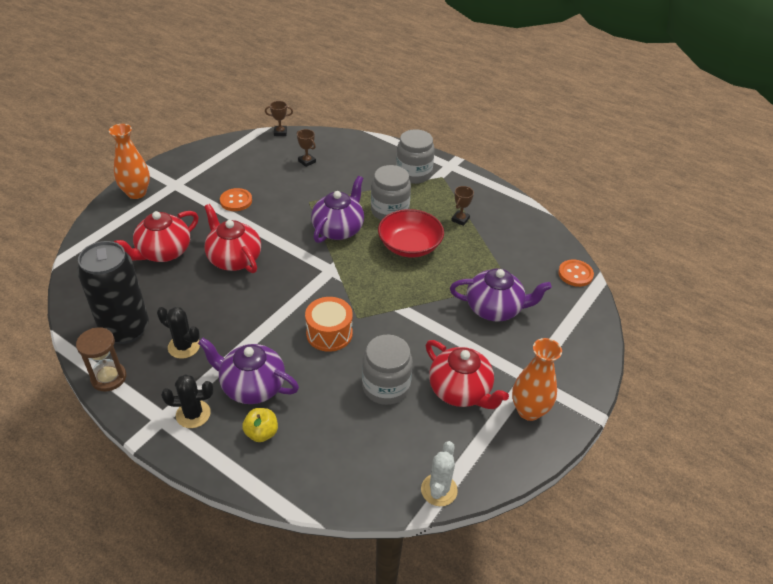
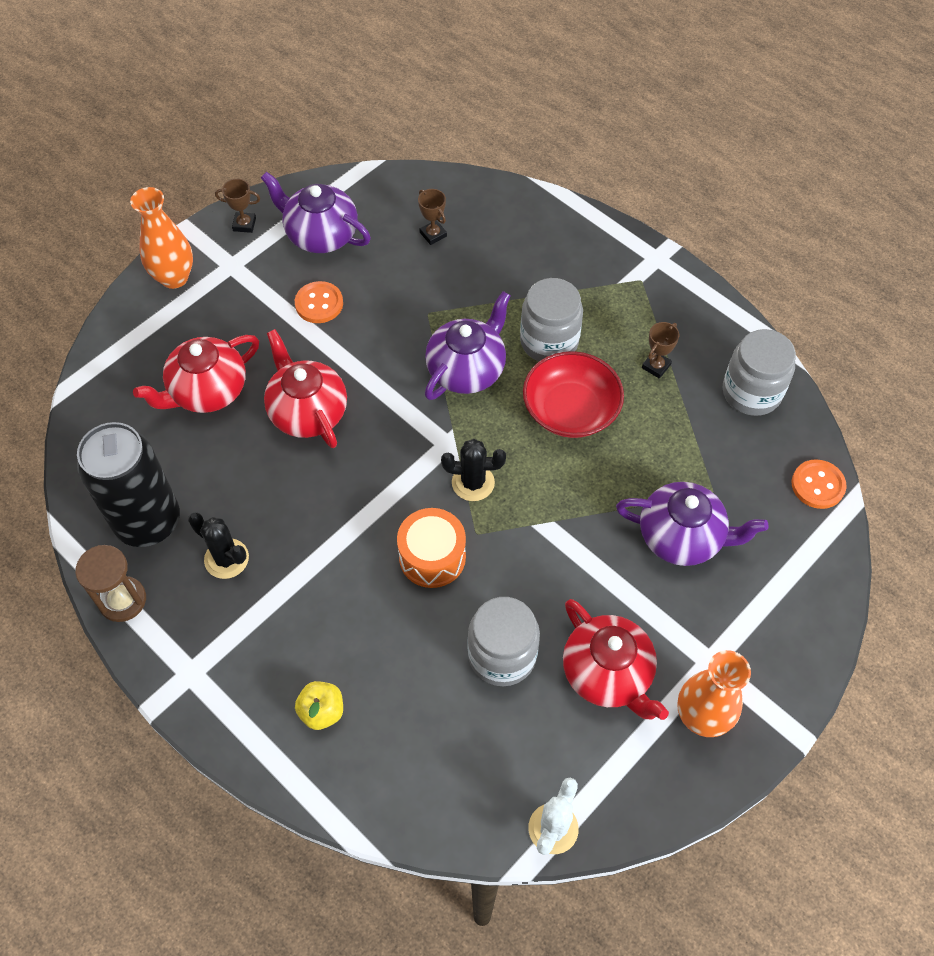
camera: 10 degrees right, 15 degrees up
black cactus [161,374,213,428] -> black cactus moved to [441,439,506,501]
purple teapot [198,338,299,404] -> purple teapot moved to [261,171,371,253]
brown trophy [265,101,293,136] -> brown trophy moved to [215,179,260,233]
grey jar [396,129,434,184] -> grey jar moved to [723,329,796,416]

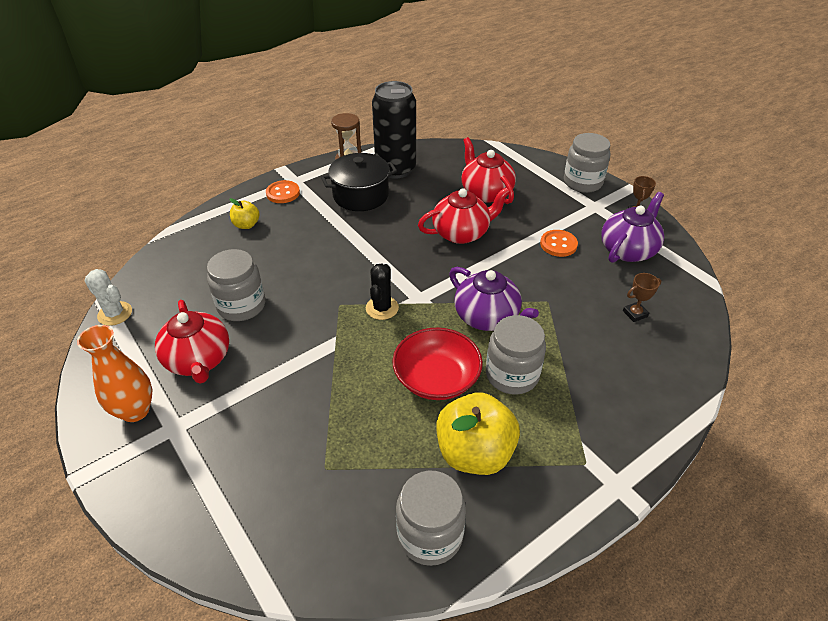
camera: 100 degrees right, 15 degrees down
orange vase [130,187,193,289] -> grey jar [564,133,610,193]
black cactus [188,512,249,579] -> black pot [321,153,397,211]
orange drum [397,508,466,588] -> none
red teapot [563,599,669,720] -> red teapot turned 90 degrees counterclockwise [155,300,229,384]
purple teapot [616,482,769,566] -> none
brown trophy [642,322,679,379] -> yellow apple [436,393,520,475]
orange button [792,459,846,509] -> orange button moved to [266,180,300,203]

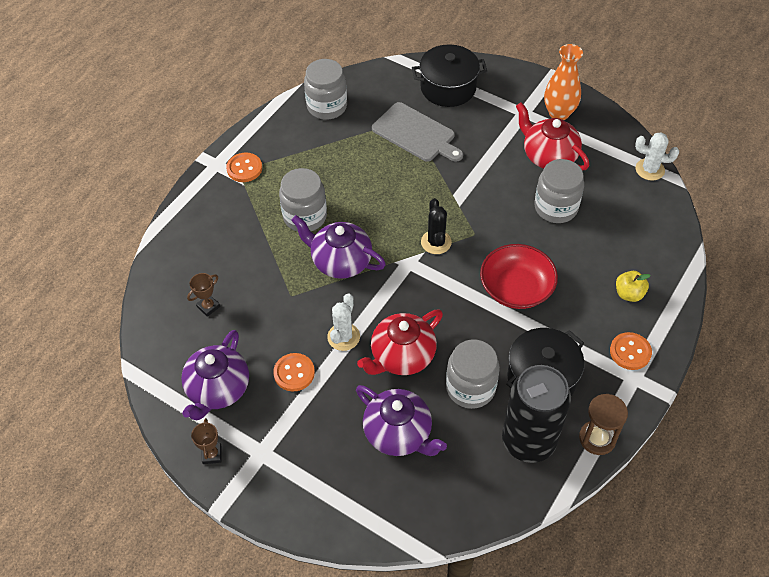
camera: 160 degrees right, 10 degrees up
red bowl [392,328,483,400] -> red bowl moved to [480,244,558,309]
yellow apple [436,393,520,475] -> none
red teapot [462,137,516,204] -> purple teapot [356,385,447,456]
grey jar [564,133,610,193] -> grey jar moved to [446,340,500,409]
none -> orange button [226,152,262,182]
none -> white cactus [327,293,360,351]
none -> grey cutting board [372,102,463,162]
none -> black pot [412,44,487,107]

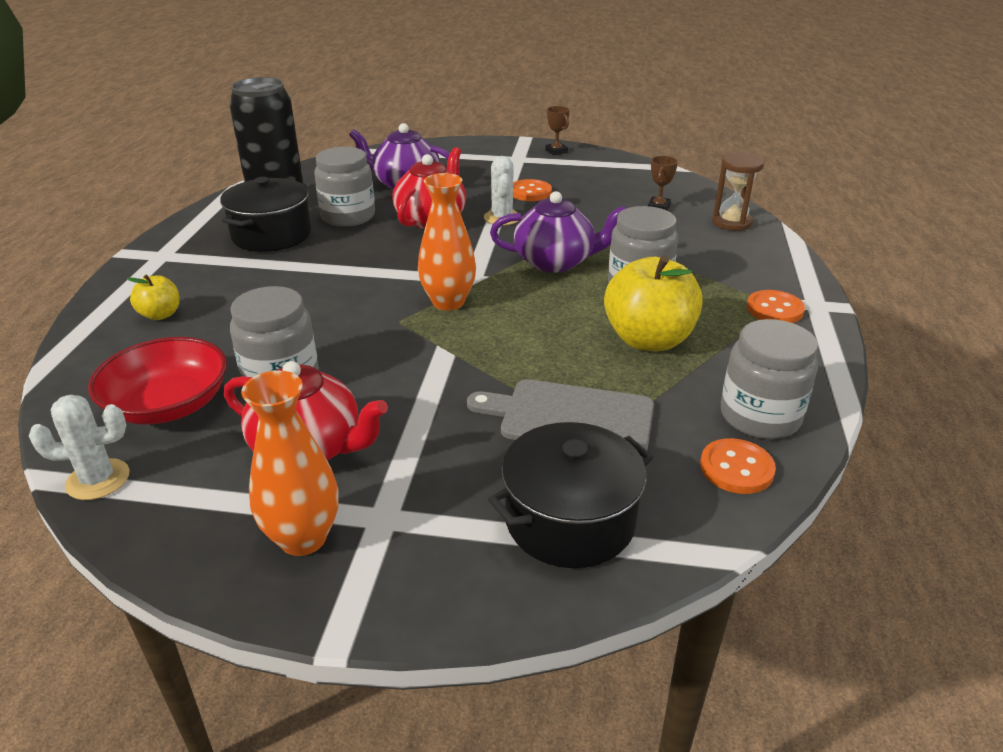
camera: 155 degrees right, 20 degrees down
purple teapot [181,330,249,420] -> none
black cactus [421,198,452,254] -> orange vase [418,173,476,311]
red bowl [480,244,558,309] -> red bowl moved to [88,337,227,425]
brown hourglass [579,394,628,455] -> brown hourglass moved to [712,152,764,231]
orange button [610,332,652,370] -> orange button moved to [700,438,776,494]
none -> yellow apple [604,256,703,351]

